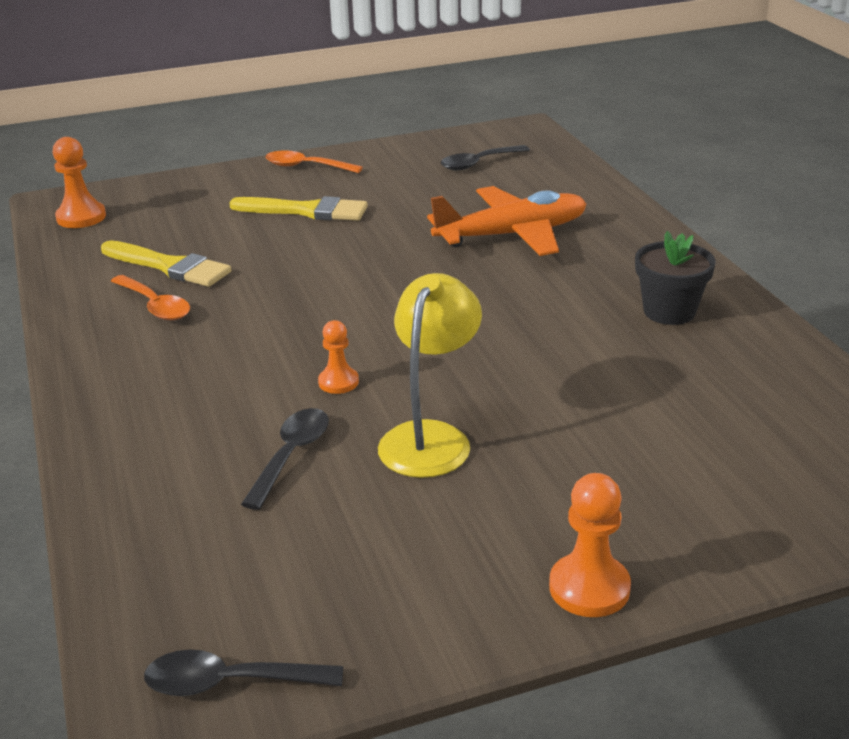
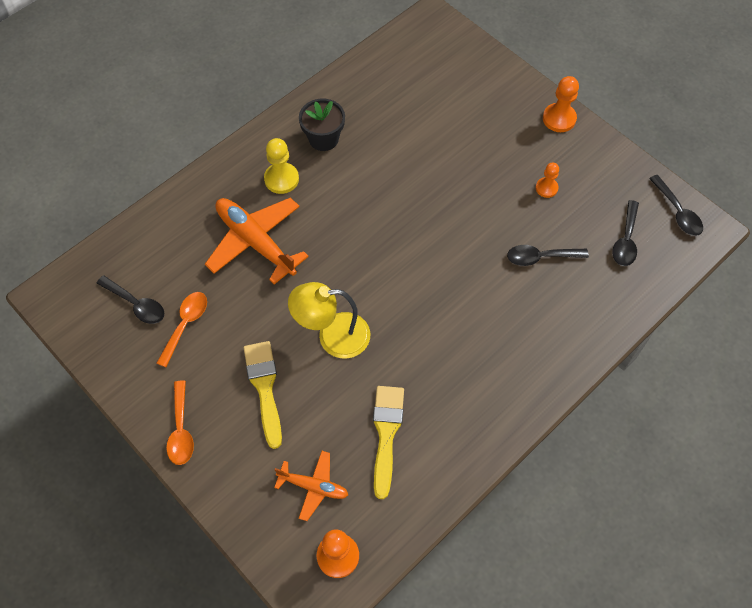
camera: 115 degrees left, 30 degrees up
orange spoon [111,275,190,320] -> orange spoon moved to [157,292,207,367]
orange pawn [318,320,359,394] -> orange pawn moved to [536,163,559,198]
yellow lamp [378,273,482,478] -> yellow lamp moved to [288,282,370,359]
none -> yellow pawn [264,138,299,194]
none -> orange plane [274,451,348,521]
none -> black spoon [612,200,639,266]

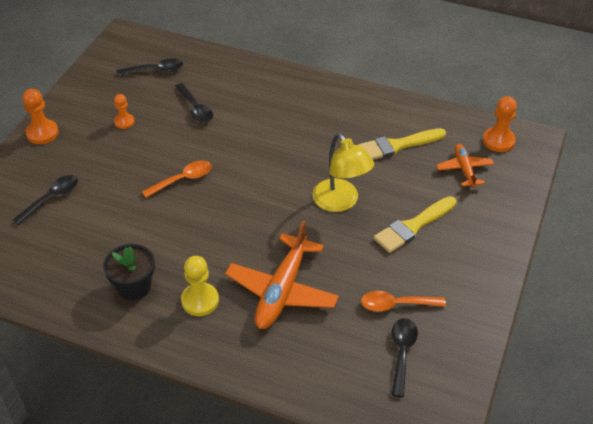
camera: 115 degrees left, 15 degrees down
orange spoon [166,381,194,465] -> orange spoon moved to [142,160,212,198]
black spoon [649,175,703,236] -> black spoon moved to [13,175,78,225]

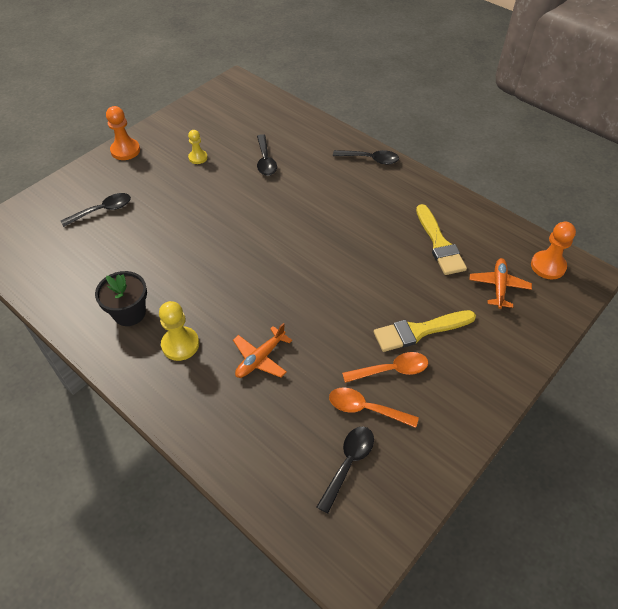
camera: 20 degrees right, 5 degrees up
orange pawn [114,94,135,129] -> yellow pawn [188,130,208,164]
black spoon [117,58,183,76] -> black spoon moved to [333,150,399,164]
orange spoon [142,160,212,198] -> orange spoon moved to [342,352,428,383]
orange plane [225,220,339,329] -> orange plane [233,323,292,378], size x0.56
yellow lamp [312,133,374,212] -> none
yellow brush [358,128,446,160] -> yellow brush turned 105 degrees counterclockwise [416,204,467,275]

